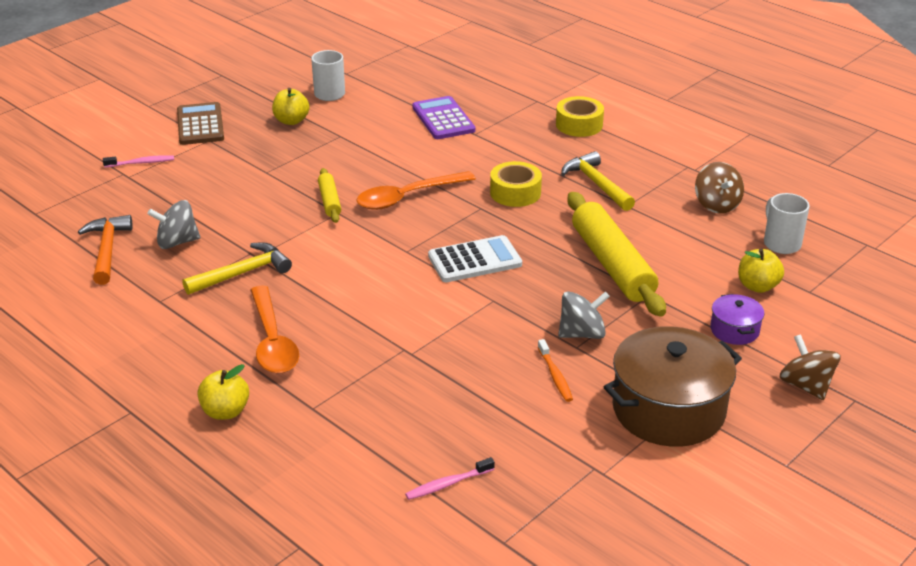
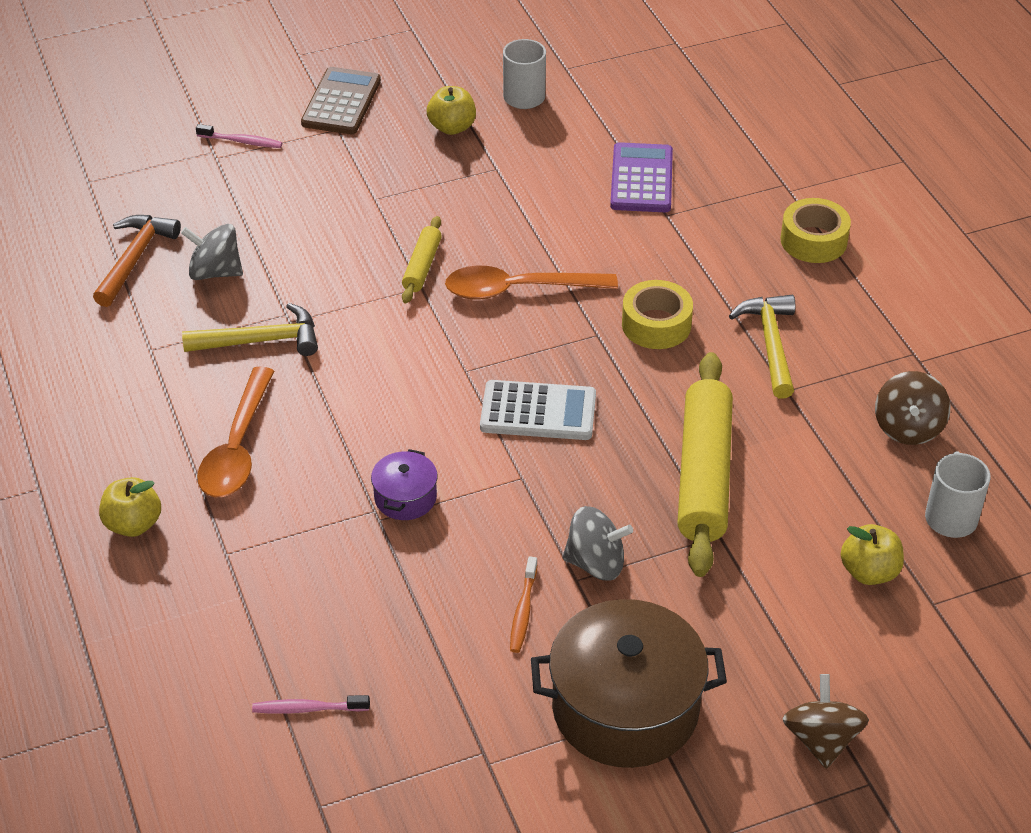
camera: 25 degrees right, 10 degrees up
purple pot [710,294,765,345] -> purple pot moved to [371,449,438,520]

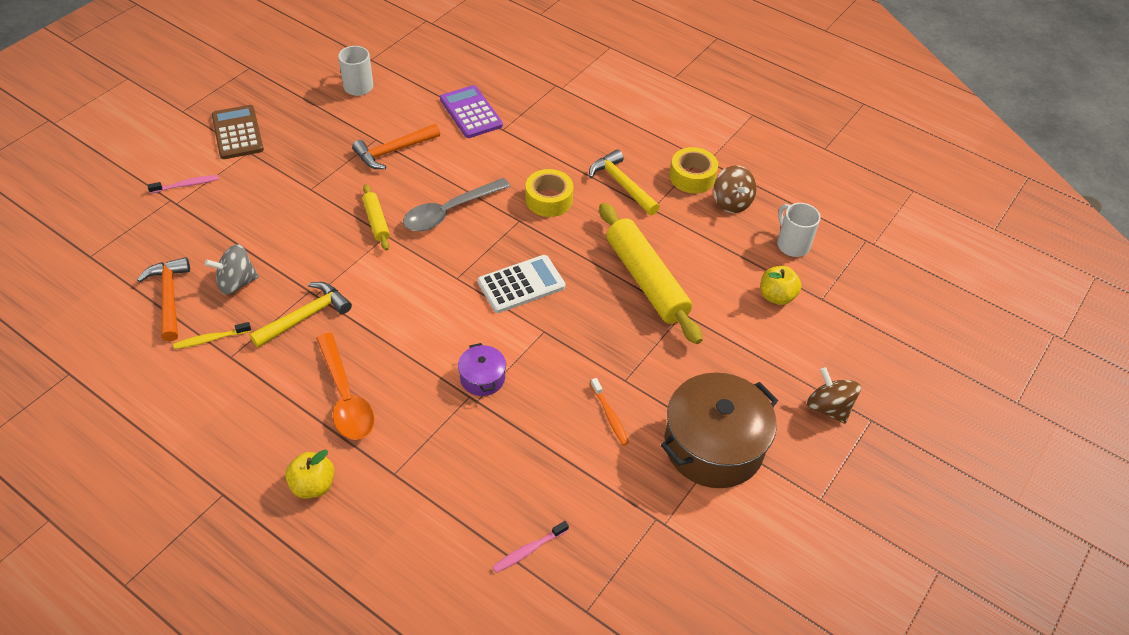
camera: 35 degrees left, 5 degrees up
yellow apple [427,86,476,135] -> none
orange spoon [445,266,618,300] -> grey spoon [403,178,511,231]
grey spinning top [562,506,633,581] -> none
yellow tape [781,198,851,263] -> yellow tape moved to [670,147,718,193]
none -> yellow toothbrush [173,322,251,349]
none -> orange hammer [352,124,440,169]

